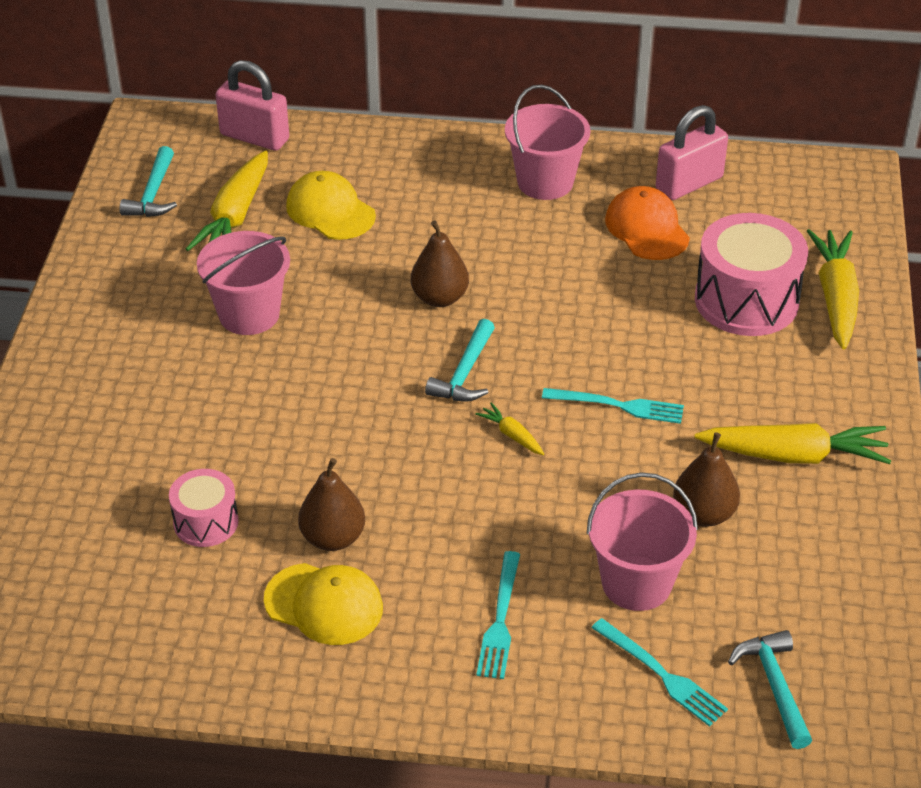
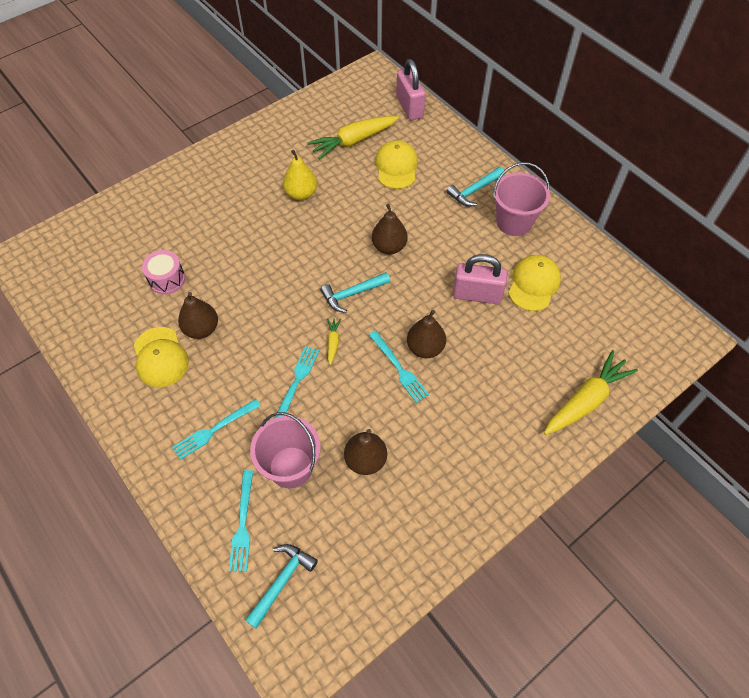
camera: 45 degrees right, 15 degrees up
turquoise hammer [119,146,177,217] -> turquoise hammer moved to [446,167,504,206]
pink bucket [197,231,290,335] -> yellow pear [283,150,317,200]
orange cap [605,186,690,260] -> yellow cap [508,255,561,311]
pink padlock [656,105,728,200] -> pink padlock moved to [453,254,507,304]
yellow carrot [694,423,891,464] -> none
pink drum [695,213,808,336] -> none
none -> turquoise fork [275,346,319,418]
none -> brown pear [407,310,446,358]

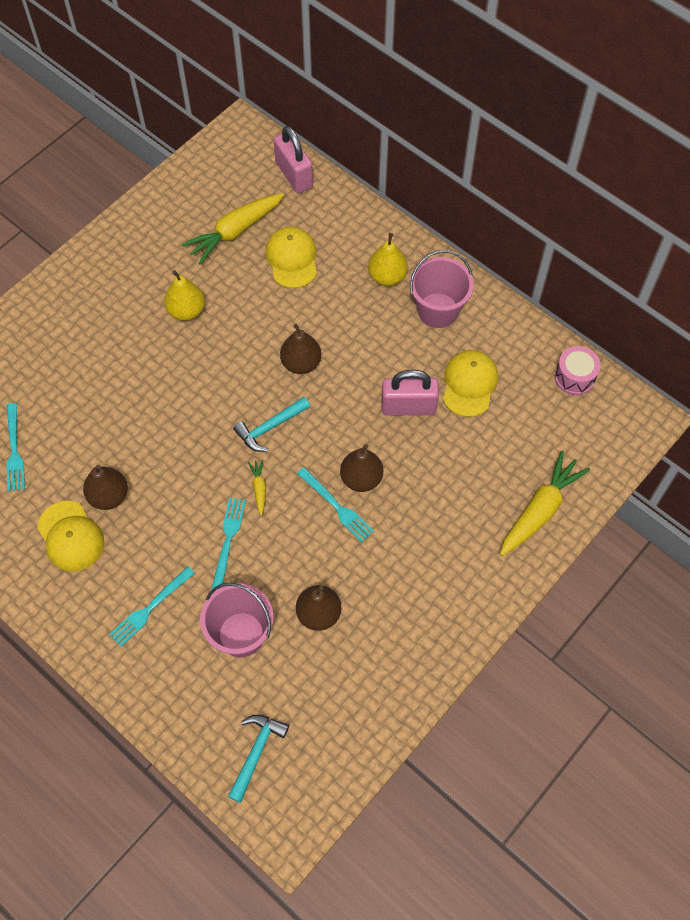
camera: 10 degrees left, 5 degrees up
pink drum [142,250,185,294] -> pink drum moved to [555,346,601,395]
turquoise fork [229,470,253,572] -> turquoise fork moved to [6,403,25,492]
turquoise hammer [446,167,504,206] -> yellow pear [368,233,408,286]

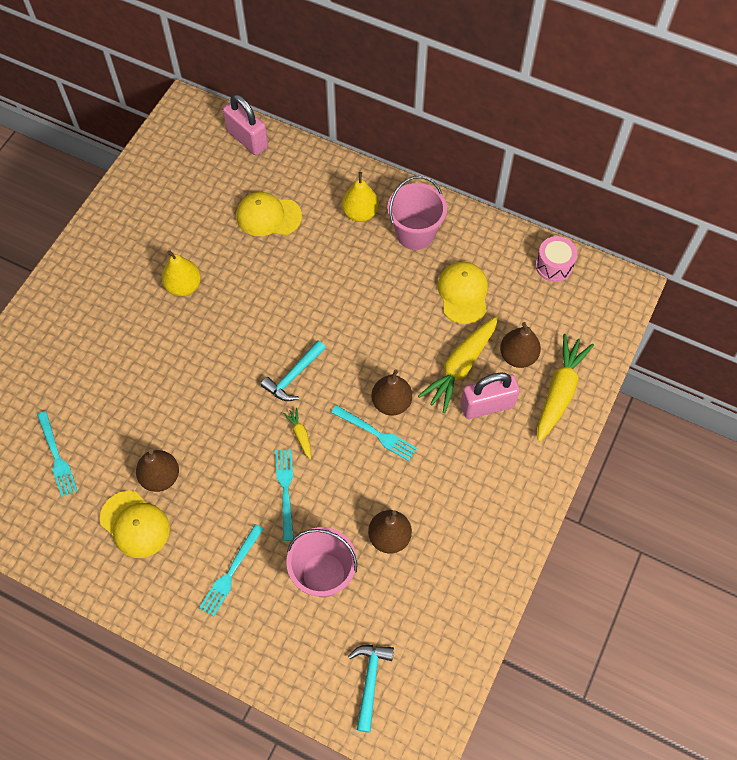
camera: 15 degrees left, 0 degrees up
yellow carrot [182,193,284,265] -> yellow carrot moved to [418,316,498,413]
yellow cap [266,227,317,288] -> yellow cap turned 60 degrees counterclockwise [236,192,302,236]
brown pear [280,324,321,374] -> brown pear moved to [500,322,541,368]
pink padlock [381,370,439,416] -> pink padlock moved to [461,373,520,419]

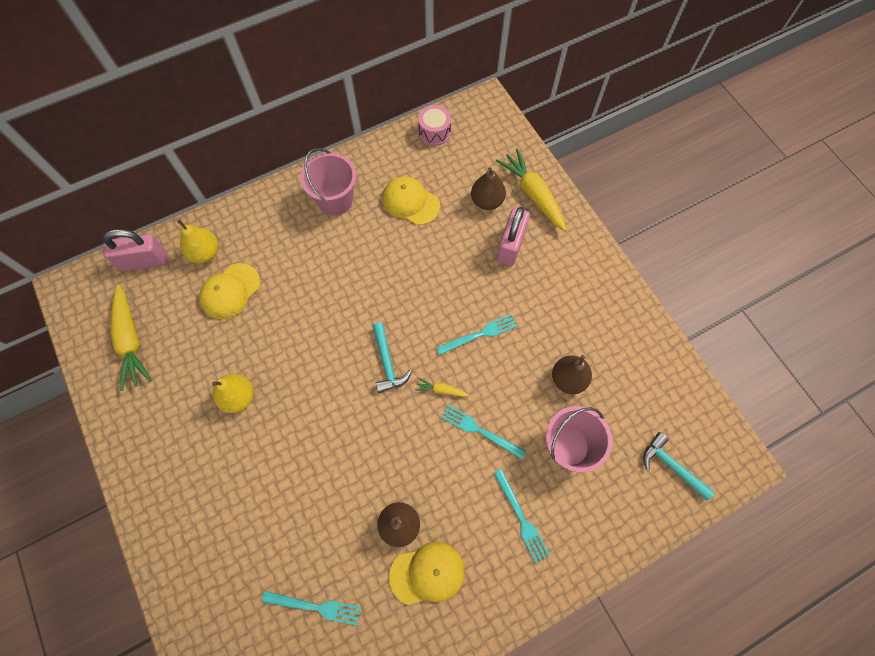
camera: 55 degrees left, 5 degrees up
yellow pear [342,172,379,222] -> yellow pear moved to [177,220,218,263]
brown pear [372,370,412,416] -> none
yellow carrot [418,316,498,413] -> yellow carrot moved to [111,284,152,391]

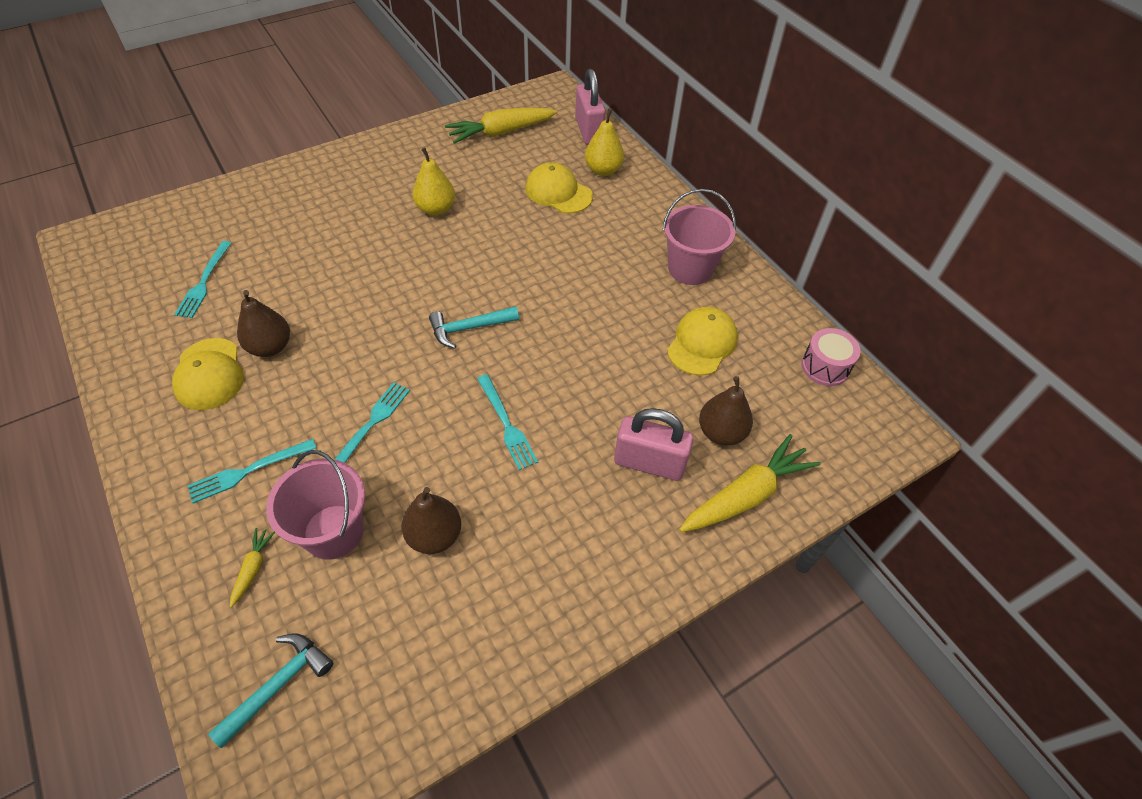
camera: 85 degrees right, 15 degrees down
yellow carrot [415,377,469,397] -> yellow carrot moved to [230,528,275,608]

